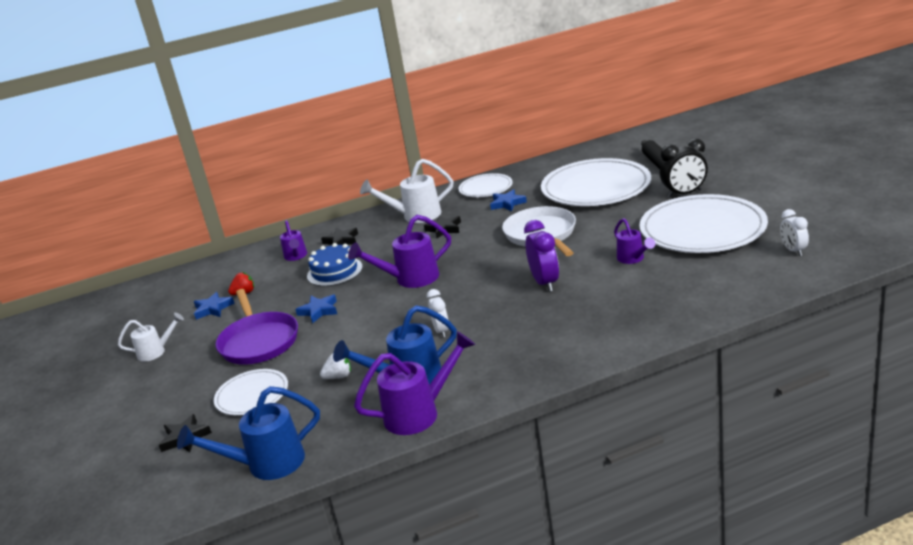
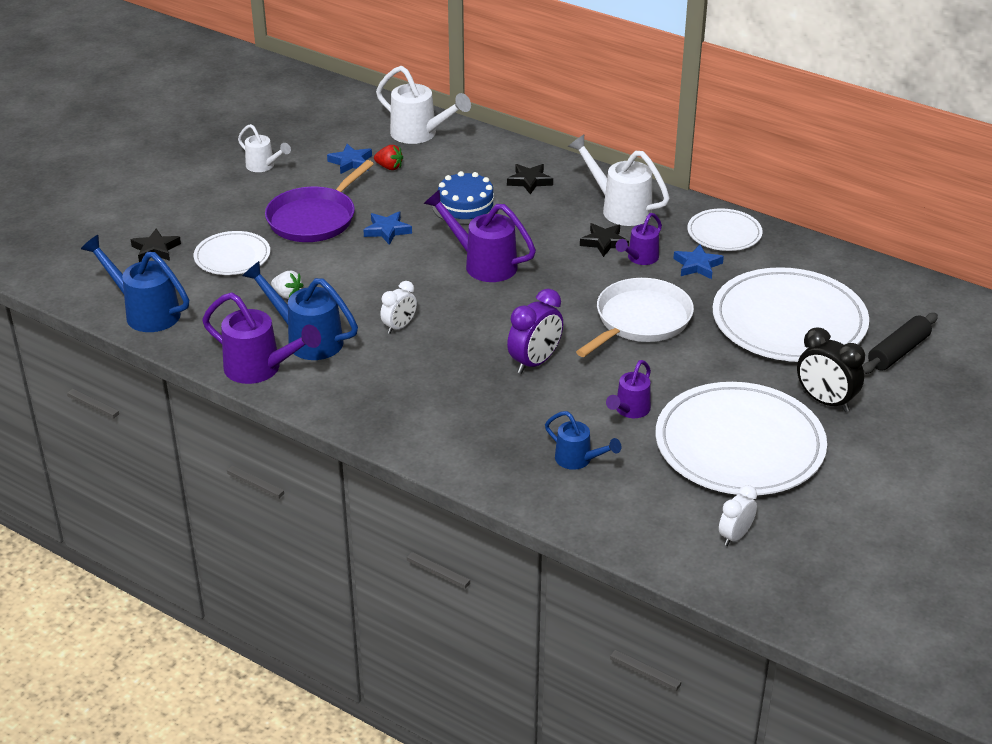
camera: 50 degrees right, 10 degrees up
purple watering can [280,220,307,261] -> purple watering can moved to [616,213,662,265]
none -> white watering can [376,66,471,144]
none -> blue watering can [545,411,621,470]

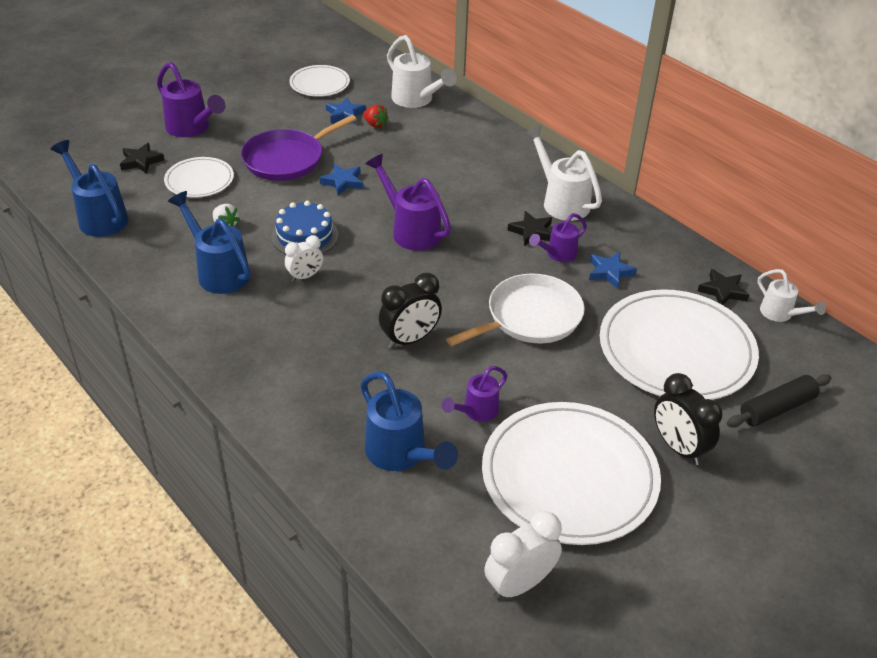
camera: 15 degrees right, 5 degrees up
purple watering can [202,292,321,384] -> purple watering can moved to [157,62,226,137]
white watering can [238,124,291,172] -> white watering can moved to [757,269,826,322]
blue cake [432,171,499,225] -> blue cake moved to [271,201,338,254]
black star [507,164,553,194] -> black star moved to [698,269,749,305]
purple clock [507,289,563,374] -> black clock [379,273,442,349]
blue watering can [545,411,621,470] -> blue watering can [360,371,458,471], size x1.65
white plate [687,208,763,251] -> white plate moved to [289,65,350,97]
white clock [719,485,757,546] -> white clock [484,511,562,600], size x1.55

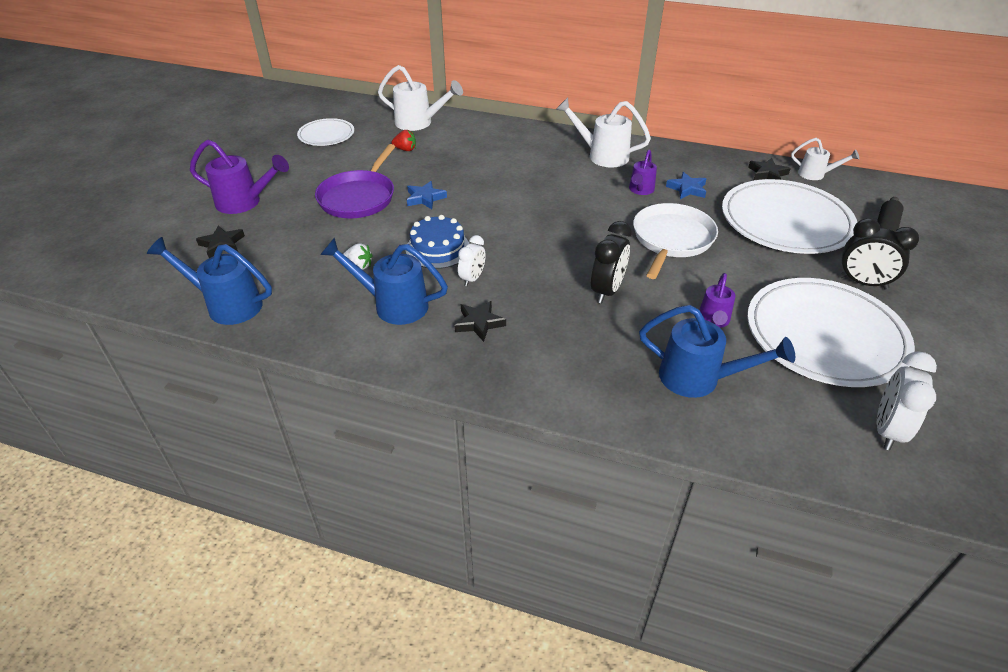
camera: 30 degrees left, 0 degrees up
white plate [164,157,234,198] -> none
blue star [326,98,366,124] -> none
purple watering can [365,154,451,251] -> none
black star [507,211,552,246] -> black star moved to [455,301,506,342]

